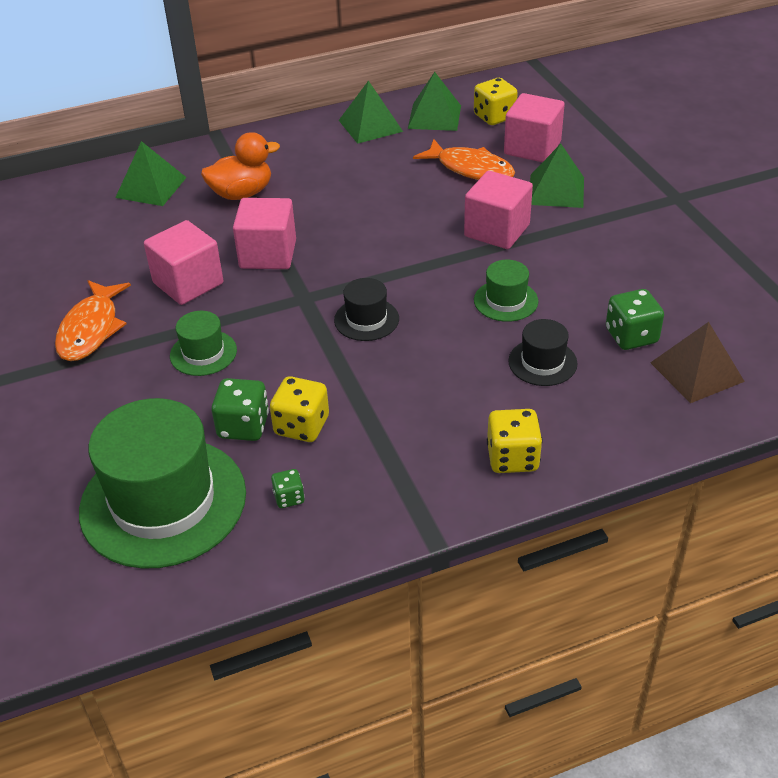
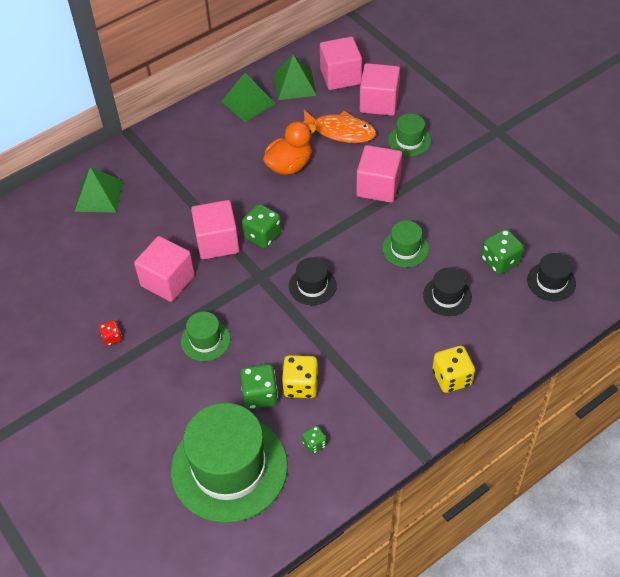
camera: 15 degrees left, 10 degrees up
orange fish [55,280,131,361] -> red dice [99,320,122,346]
orange duck [201,132,280,200] -> orange duck moved to [263,121,317,175]
yellow dice [474,78,518,125] -> pink cube [320,37,362,90]
green pyramid [530,144,584,208] -> green hat [388,113,431,156]
brown pyramid [650,322,745,403] -> black hat [527,253,576,301]
none -> green dice [242,204,281,248]

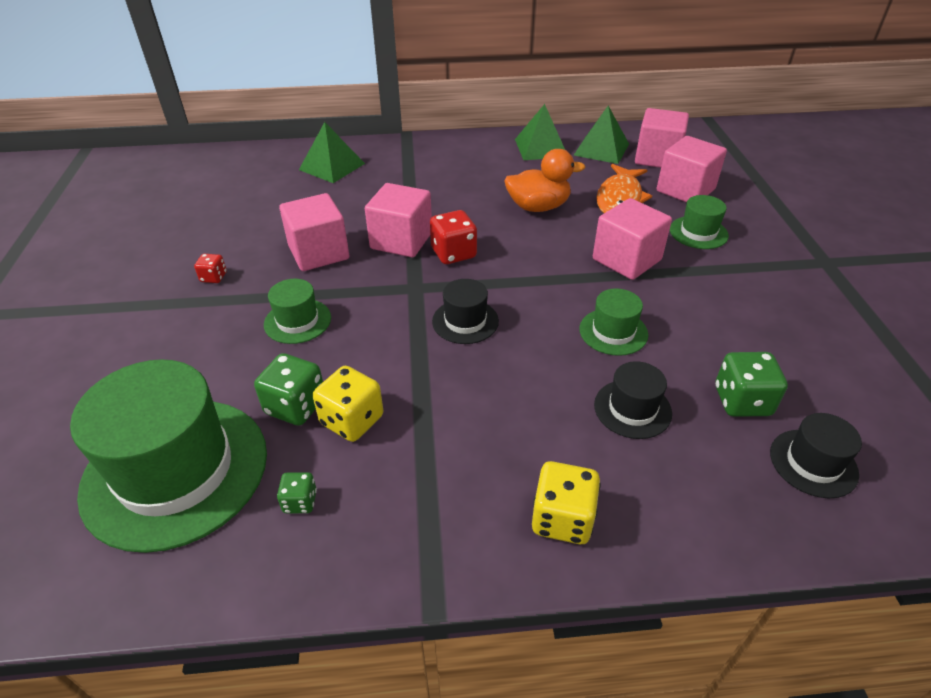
camera: 30 degrees right, 10 degrees down
green dice [242,204,281,248] -> red dice [430,210,477,264]
orange fish [303,110,376,143] -> orange fish turned 60 degrees clockwise [596,164,652,213]

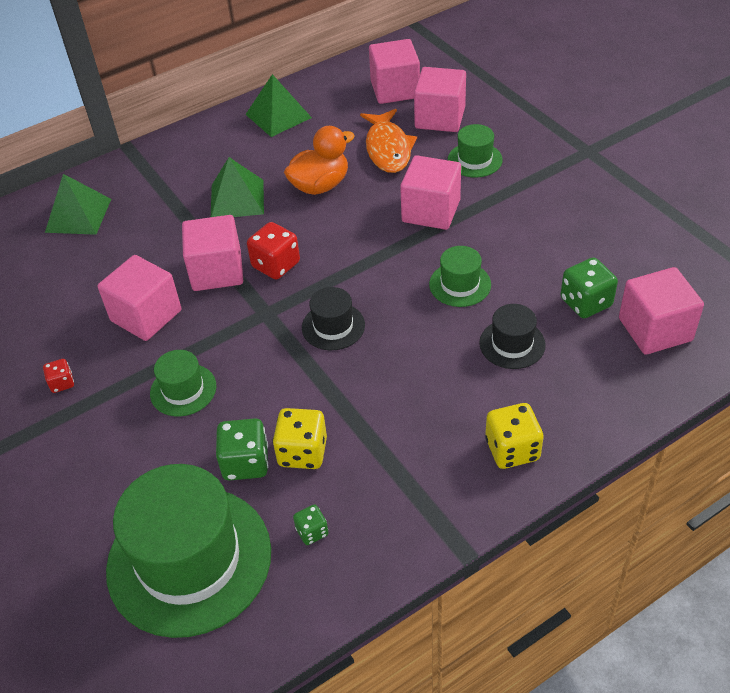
camera: 25 degrees left, 5 degrees up
green pyramid [574,106,629,164] -> green pyramid moved to [211,157,264,217]
black hat [770,413,862,498] -> pink cube [619,267,704,355]

